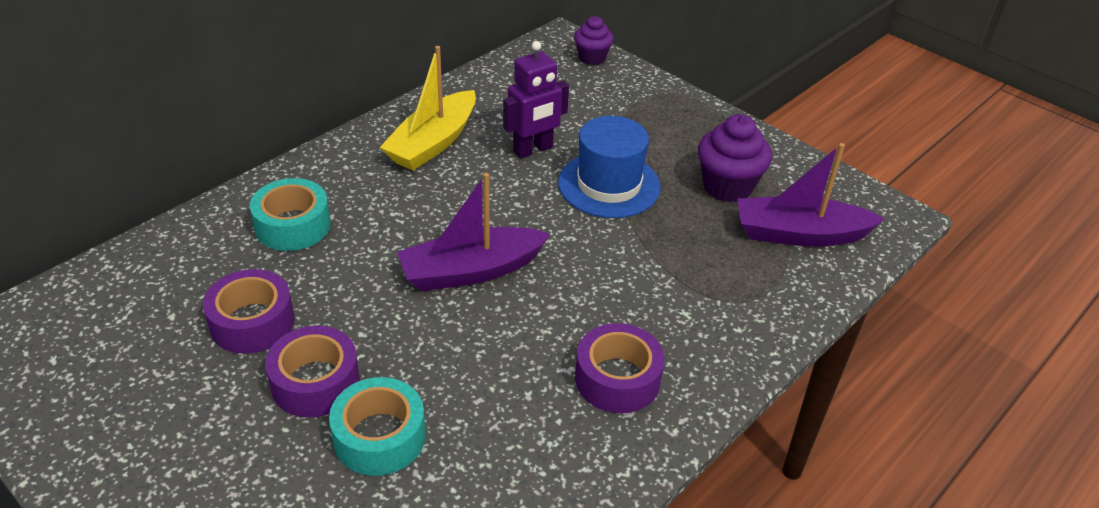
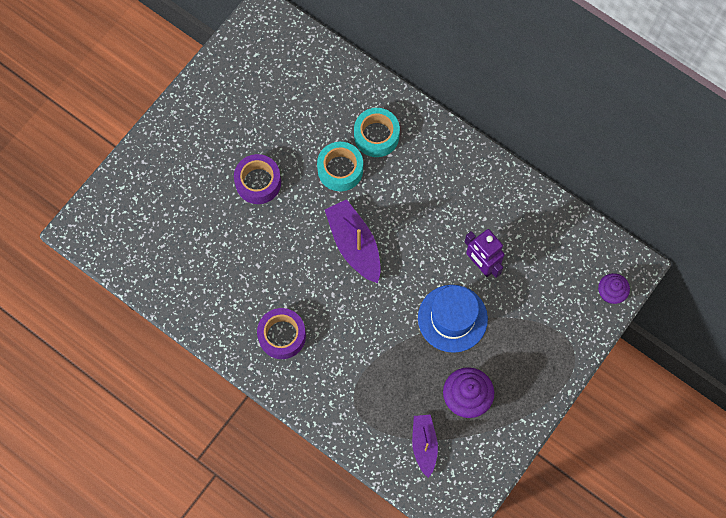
camera: 85 degrees right, 30 degrees up
purple tape [203,269,295,354] -> none
turquoise tape [329,377,426,476] -> turquoise tape moved to [317,142,363,191]
yellow boat [380,46,476,171] -> none
purple boat [737,143,885,247] -> purple boat [412,415,438,478], size x0.65

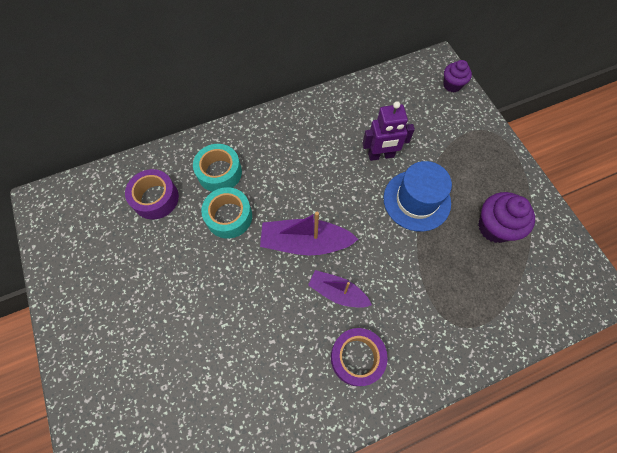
camera: 60 degrees left, 5 degrees down
purple tape [234,154,281,204] -> purple tape moved to [125,169,179,220]
purple boat [412,415,438,478] -> purple boat moved to [308,270,372,308]

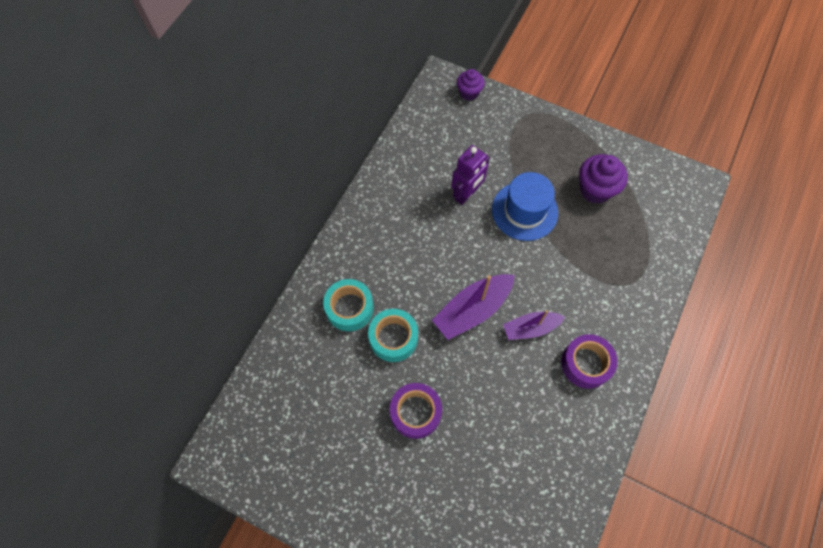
camera: 40 degrees left, 0 degrees up
purple tape [125,169,179,220] -> purple tape moved to [390,383,442,439]

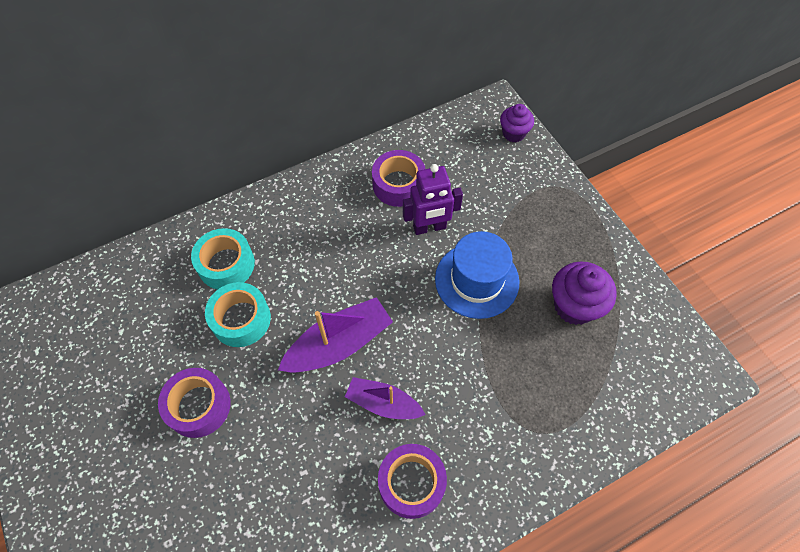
camera: 35 degrees right, 5 degrees down
purple boat [432,274,515,340] -> purple boat turned 150 degrees clockwise [278,297,393,373]
none -> purple tape [372,150,425,207]

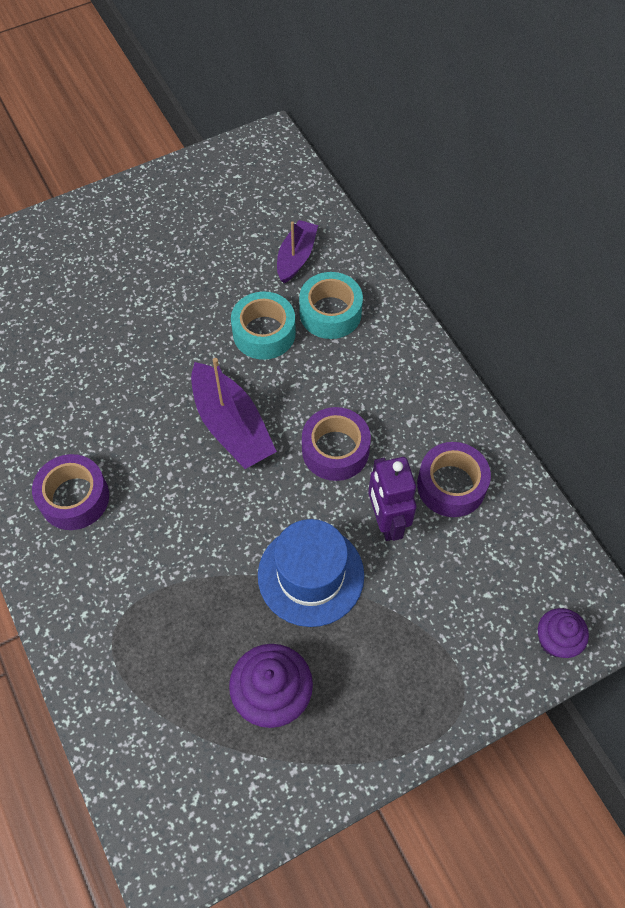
camera: 90 degrees right, 0 degrees up
purple tape [158,368,231,438] -> purple tape moved to [302,407,371,481]
purple boat [345,377,426,419] -> purple boat moved to [277,220,318,283]

